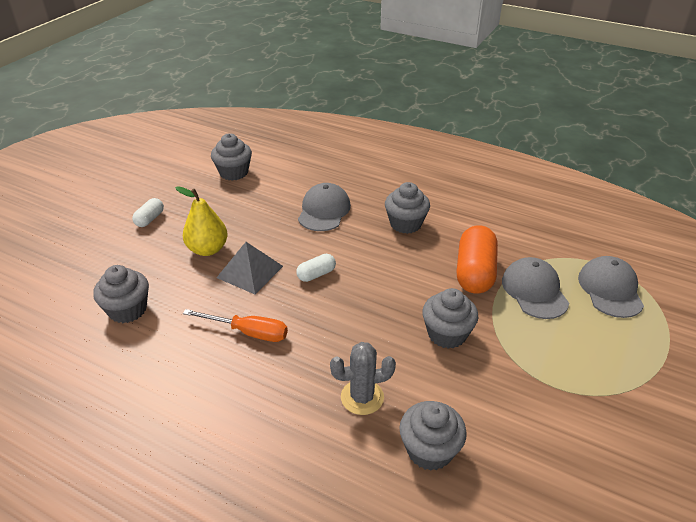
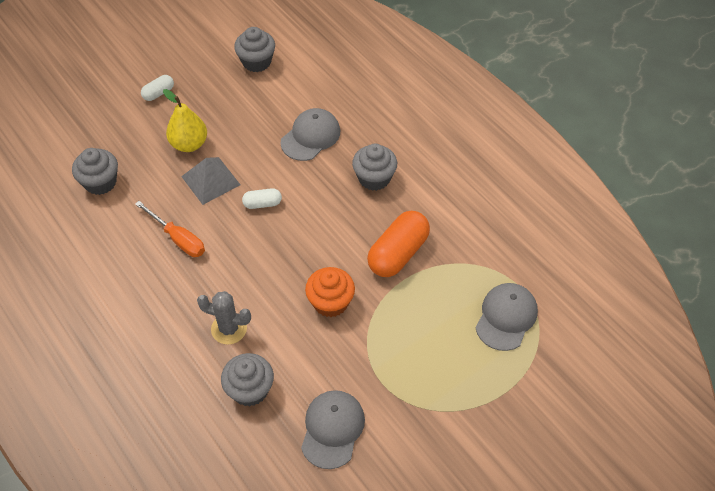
camera: 25 degrees right, 15 degrees up
grey cupcake [422,288,478,349] -> orange cupcake [305,267,355,317]
grey cap [502,257,569,319] -> grey cap moved to [301,390,365,469]

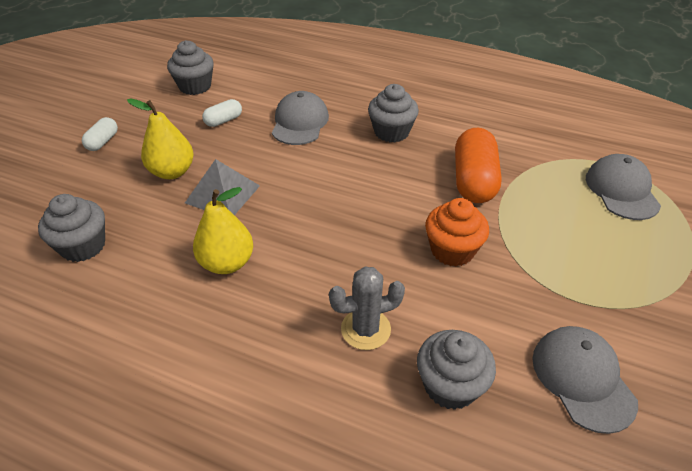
camera: 30 degrees left, 10 degrees down
orange screwdriver [135,201,205,257] -> yellow pear [193,187,253,274]
white capsule [242,188,282,209] -> white capsule moved to [202,99,242,127]

